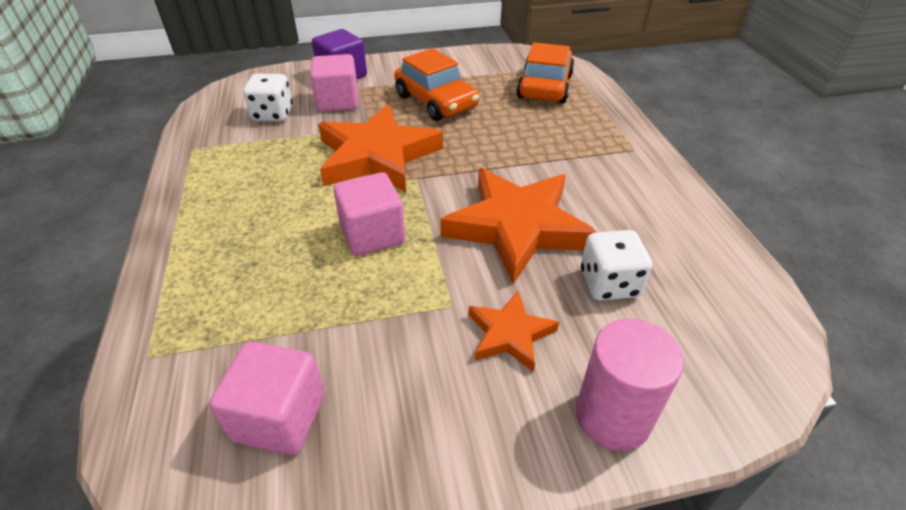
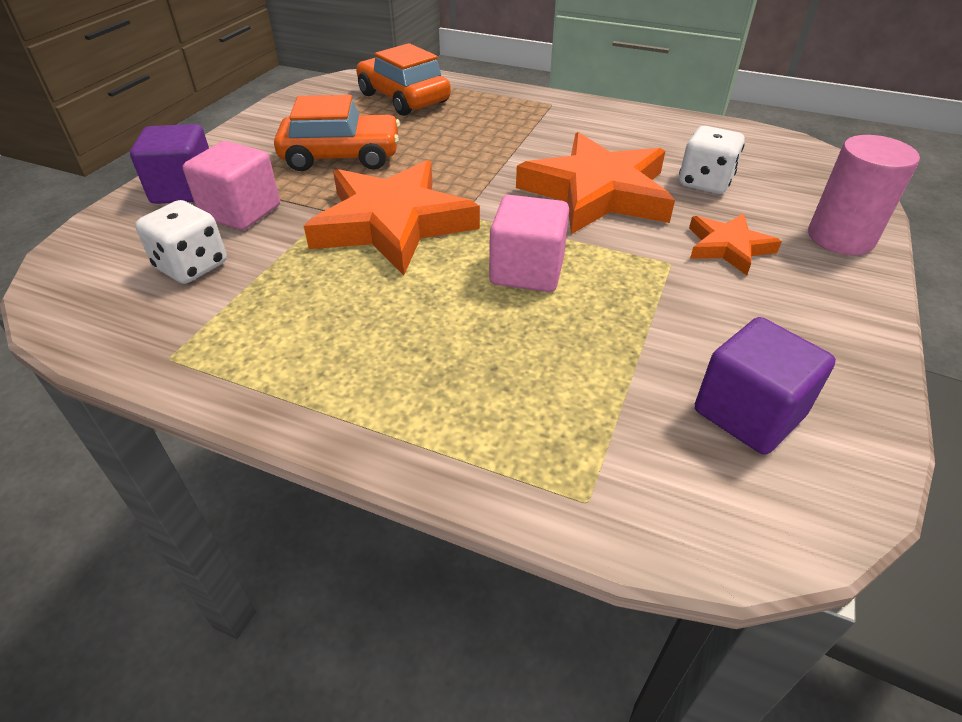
camera: 55 degrees left, 0 degrees up
pink cube [209,341,325,455] -> purple cube [695,317,836,455]

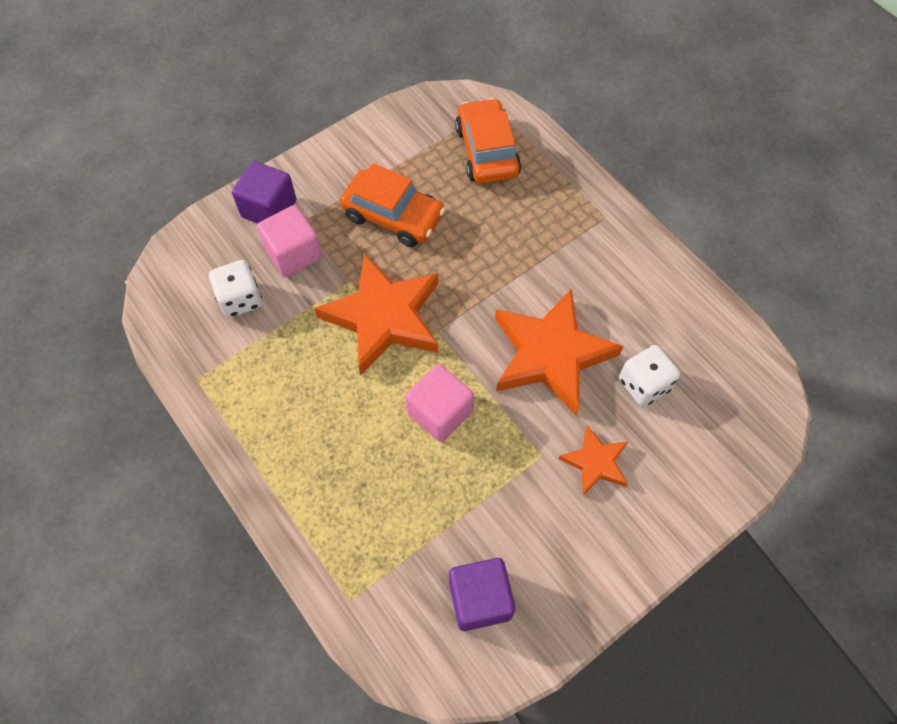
camera: 30 degrees right, 20 degrees up
pink cylinder [808,135,920,255] -> none

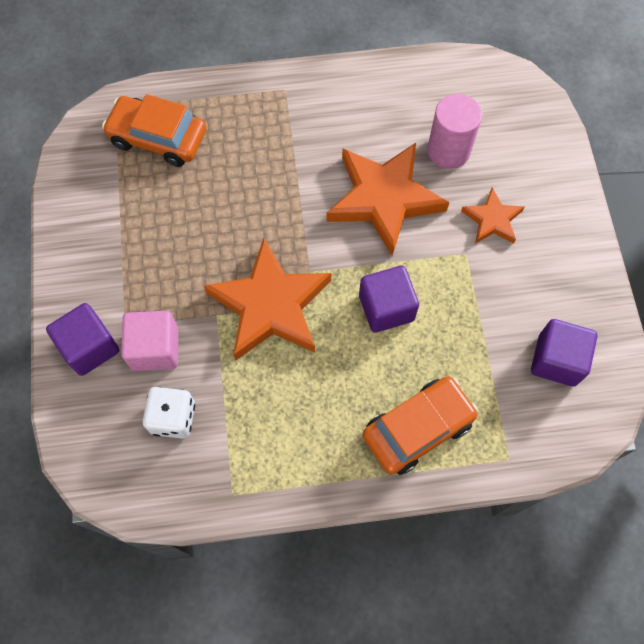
camera: 60 degrees left, 5 degrees up
orange car [340,163,446,247] -> orange car moved to [363,376,479,475]
pink cube [405,364,474,442] -> purple cube [359,266,419,333]
white dice [619,345,680,407] -> pink cylinder [427,94,482,169]

